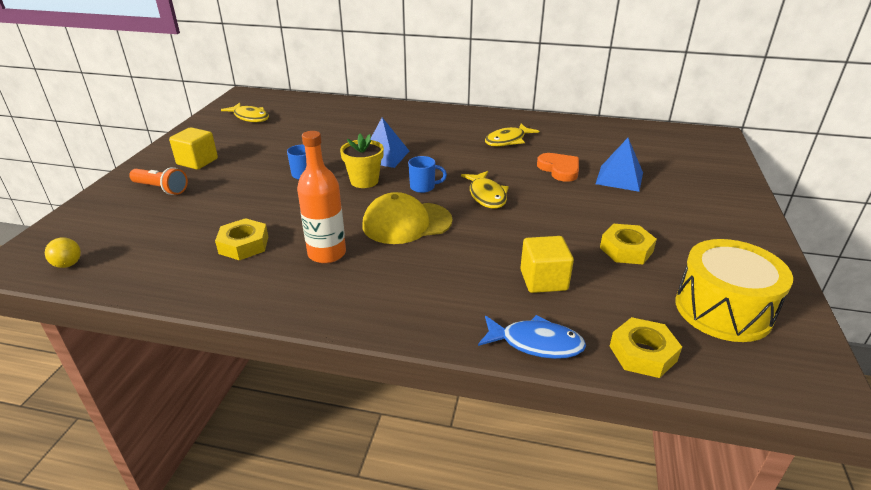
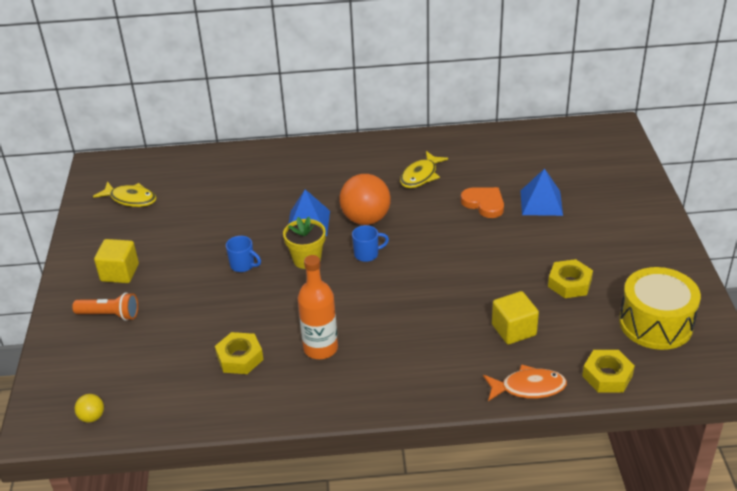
camera: 15 degrees left, 5 degrees up
yellow cap [362,192,453,244] -> none
yellow fish [461,171,509,209] -> none
blue fish [478,315,586,359] -> orange fish [483,364,567,401]
none -> orange ball [339,174,391,225]

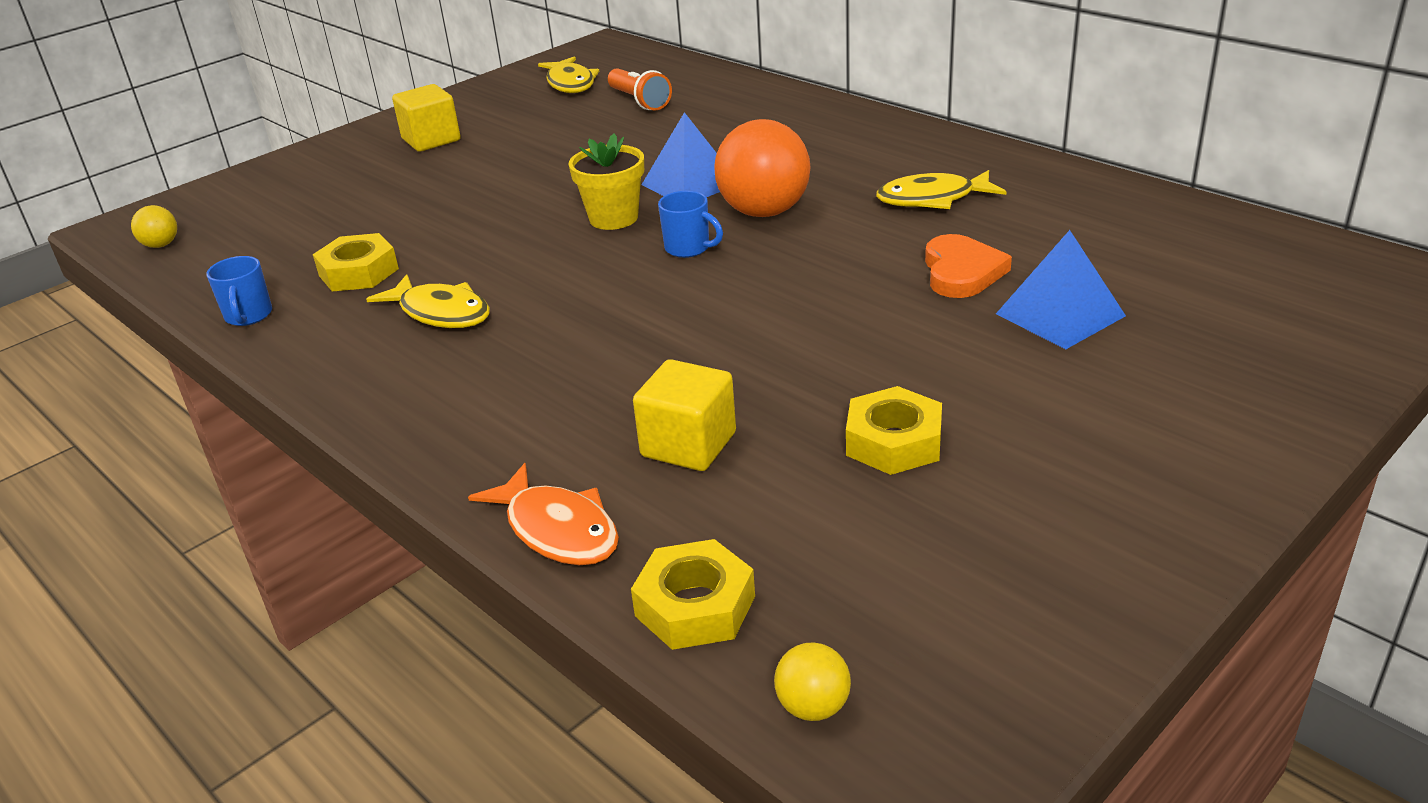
camera: 50 degrees right, 5 degrees down
orange flashlight [72,292,138,321] -> orange flashlight moved to [608,68,672,111]
blue mug [226,236,261,272] -> blue mug moved to [206,256,272,326]
orange bottle [298,255,338,359] -> yellow fish [366,274,490,328]
yellow drum [619,267,701,350] -> none
none -> yellow ball [774,642,851,721]

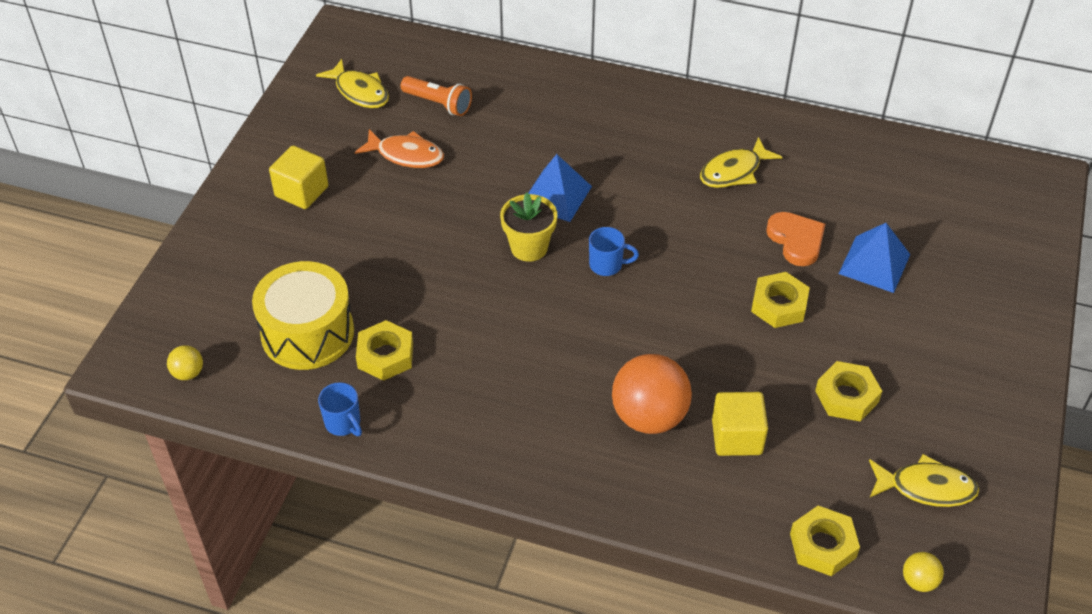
camera: 30 degrees left, 15 degrees up
yellow fish [366,274,490,328] -> yellow fish moved to [869,454,979,507]
orange fish [468,463,619,565] -> orange fish moved to [355,129,444,168]
orange ball [714,119,811,217] -> orange ball moved to [612,354,692,434]
none -> yellow drum [252,261,354,370]
none -> yellow nut [751,272,810,328]

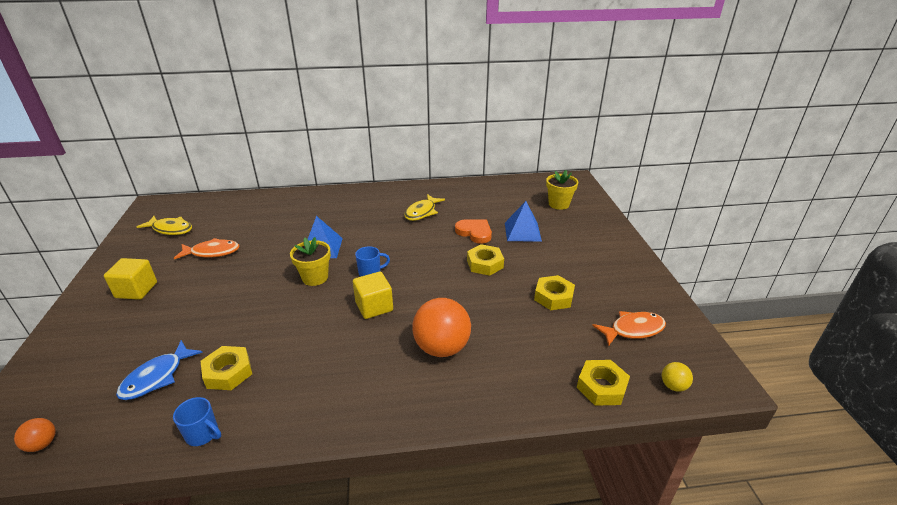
camera: 25 degrees left, 15 degrees down
yellow ball [167,345,203,380] -> orange ball [14,418,56,452]
yellow drum [252,261,354,370] -> blue fish [116,340,203,400]
orange flashlight [401,76,472,116] -> none
yellow cube [712,392,768,456] -> yellow cube moved to [353,272,393,319]
yellow fish [869,454,979,507] -> orange fish [592,311,666,346]
none -> yellow flower pot [546,170,579,210]

